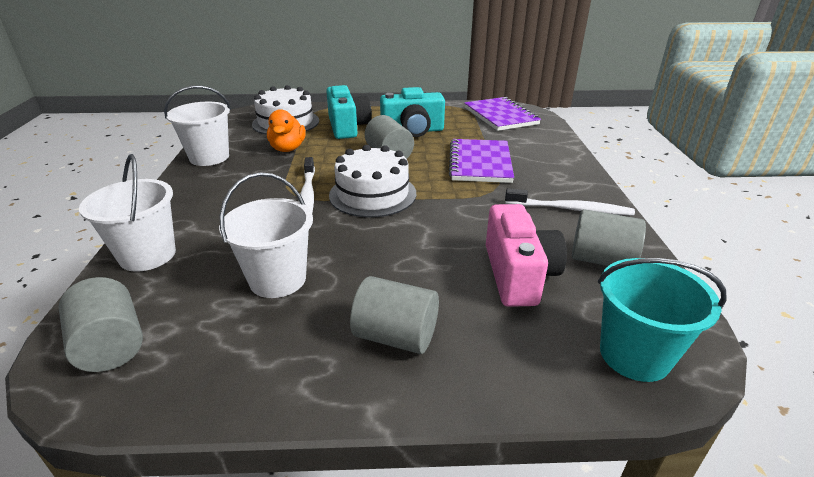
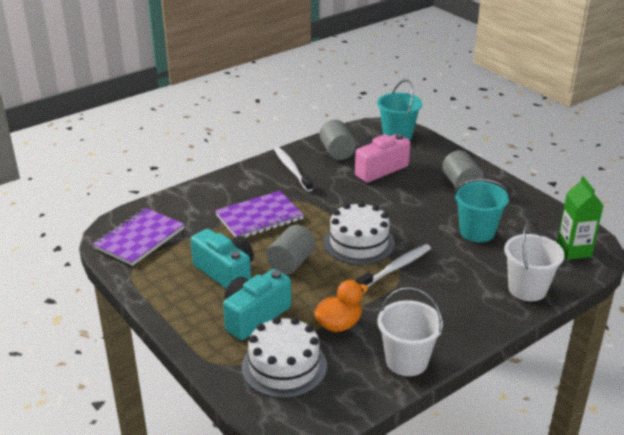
camera: 125 degrees left, 0 degrees up
grey cylinder [59,277,143,372] -> green carton [557,176,604,260]
white bucket [219,172,313,298] -> turquoise bucket [454,179,510,242]

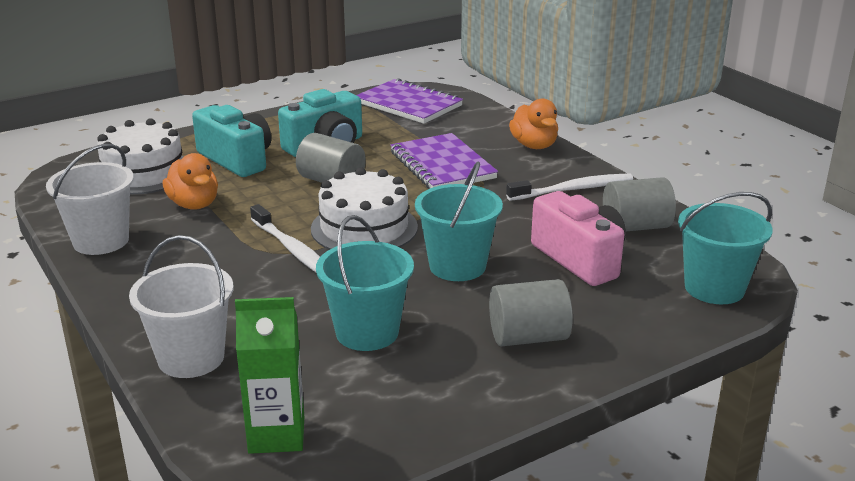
camera: 95 degrees right, 5 degrees down
none -> turquoise bucket [415,162,503,281]
none -> orange duck [509,98,558,149]

